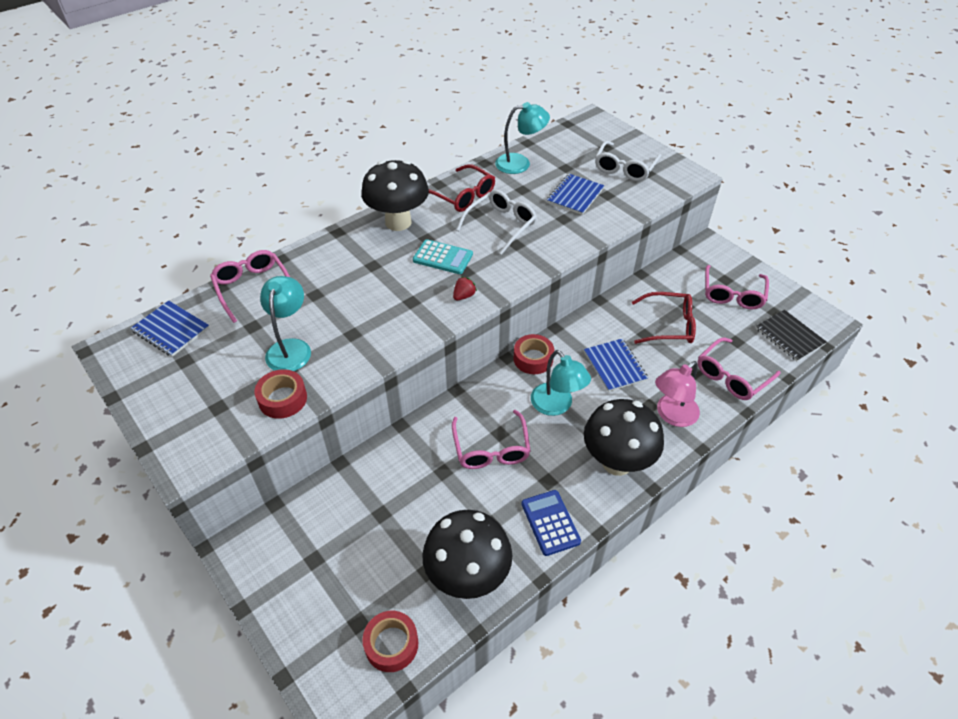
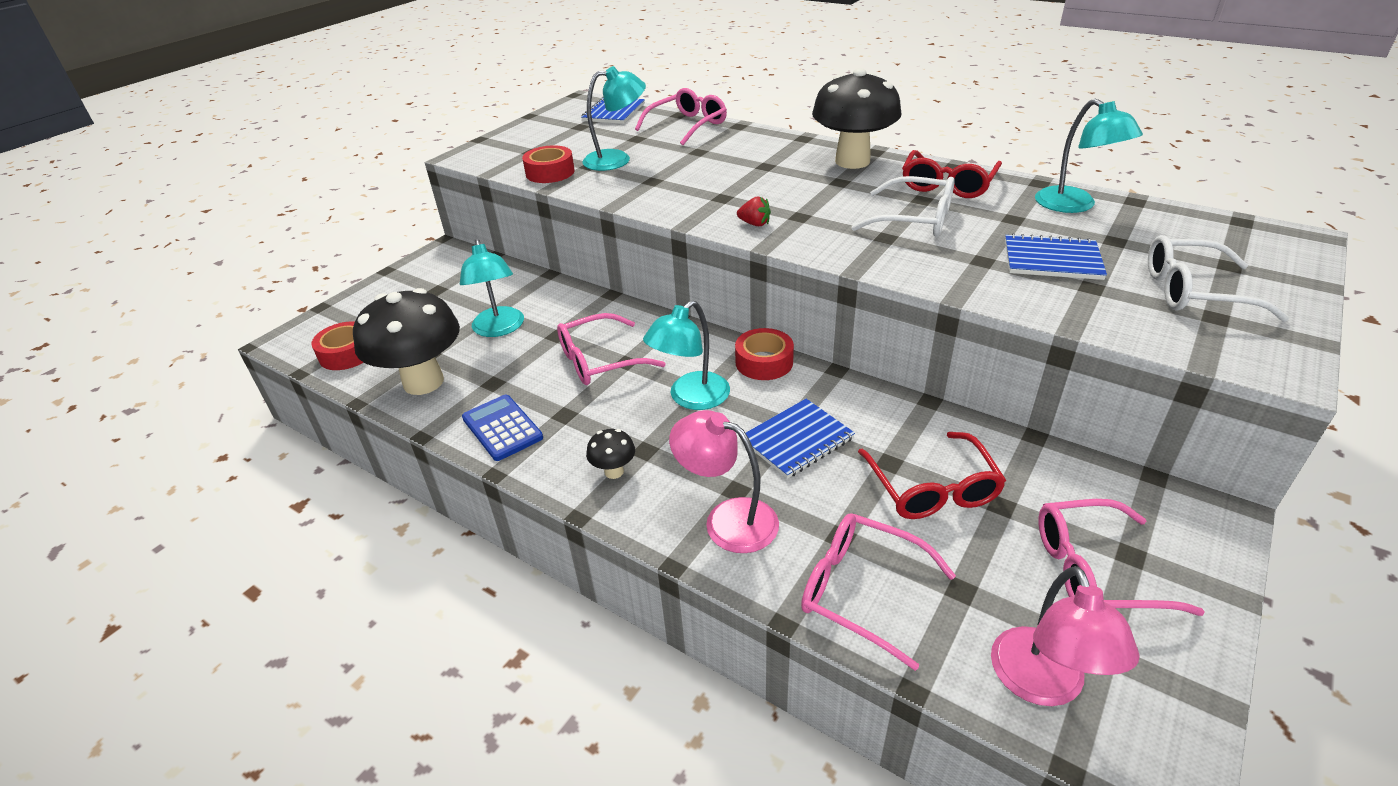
camera: 75 degrees right, 10 degrees down
turquoise calculator [413,239,473,274] -> none
blue calculator [522,490,581,556] -> blue calculator turned 90 degrees counterclockwise [462,395,543,461]
black mushroom [584,399,664,476] -> black mushroom [586,429,635,479], size x0.42
black notebook [756,310,827,361] -> pink lamp [991,566,1140,706]
none -> turquoise lamp [460,239,524,337]

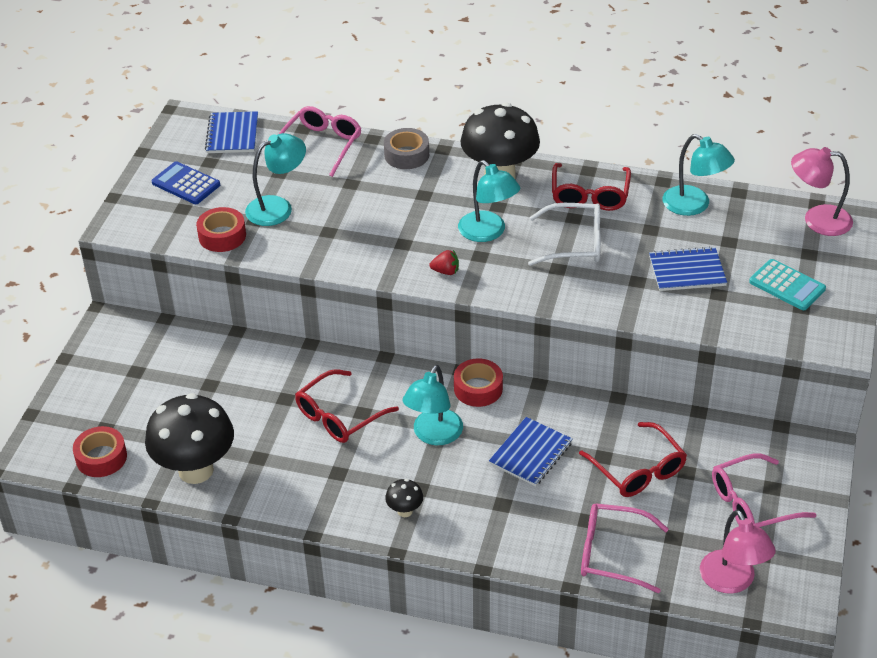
camera: 20 degrees left, 5 degrees up
turquoise lamp [460,239,524,337] -> turquoise lamp moved to [458,160,520,242]
blue calculator [462,395,543,461] -> blue calculator moved to [152,161,220,204]
pink glasses [557,313,666,385] -> red glasses [295,369,399,443]
pink lamp [669,410,779,553] -> pink lamp moved to [791,147,853,236]
white glasses [1148,235,1289,322] -> turquoise calculator [749,259,826,310]
none -> grey tape [384,128,429,169]

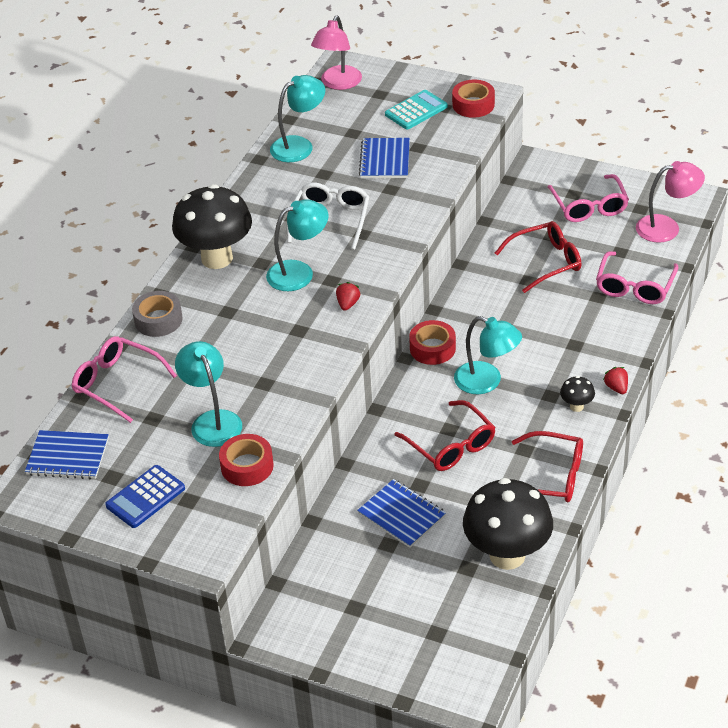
camera: 80 degrees left, 0 degrees up
red tape [73,426,127,477] -> red tape moved to [452,80,495,118]
blue notebook [489,417,572,487] -> blue notebook moved to [357,479,446,548]
red glasses [552,163,631,211] -> red glasses moved to [512,431,583,503]
none -> red strawberry [603,367,628,394]

